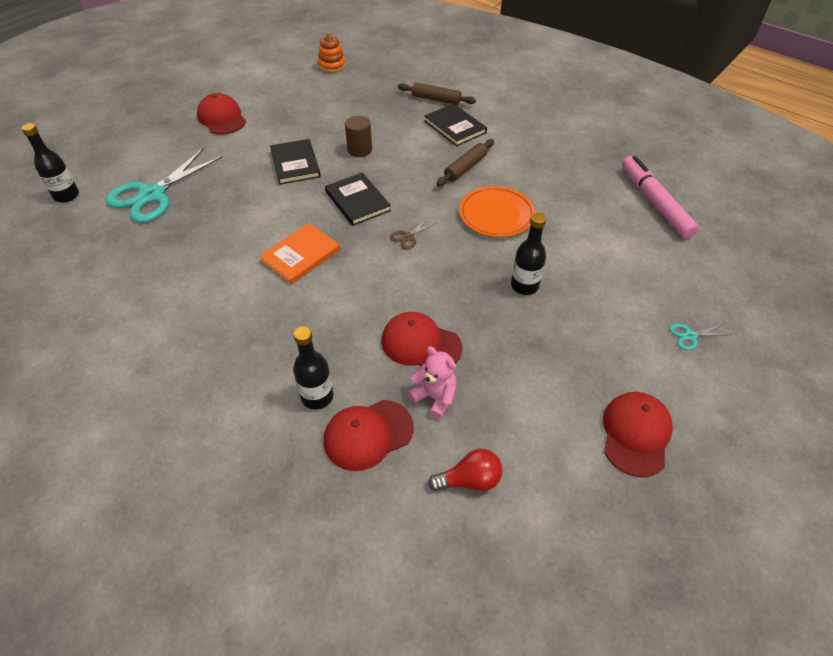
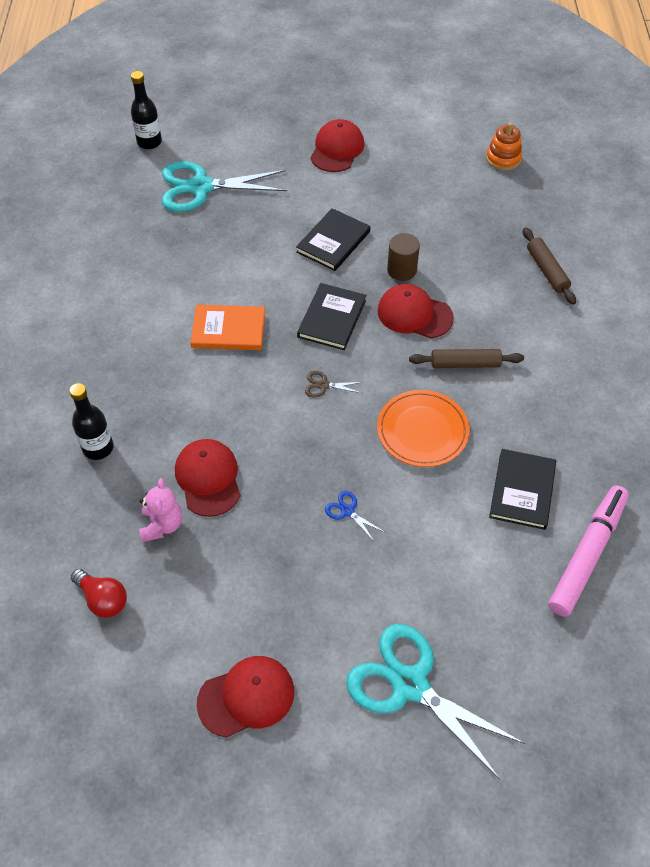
camera: 50 degrees right, 5 degrees up
red cap [324,400,414,471] -> red cap moved to [378,284,454,338]
black book [424,103,487,146] -> black book moved to [489,449,556,530]
black bottle [511,213,546,295] -> blue scissors [325,491,386,541]
turquoise scissors [669,323,732,350] -> turquoise scissors [346,624,525,780], size x2.50

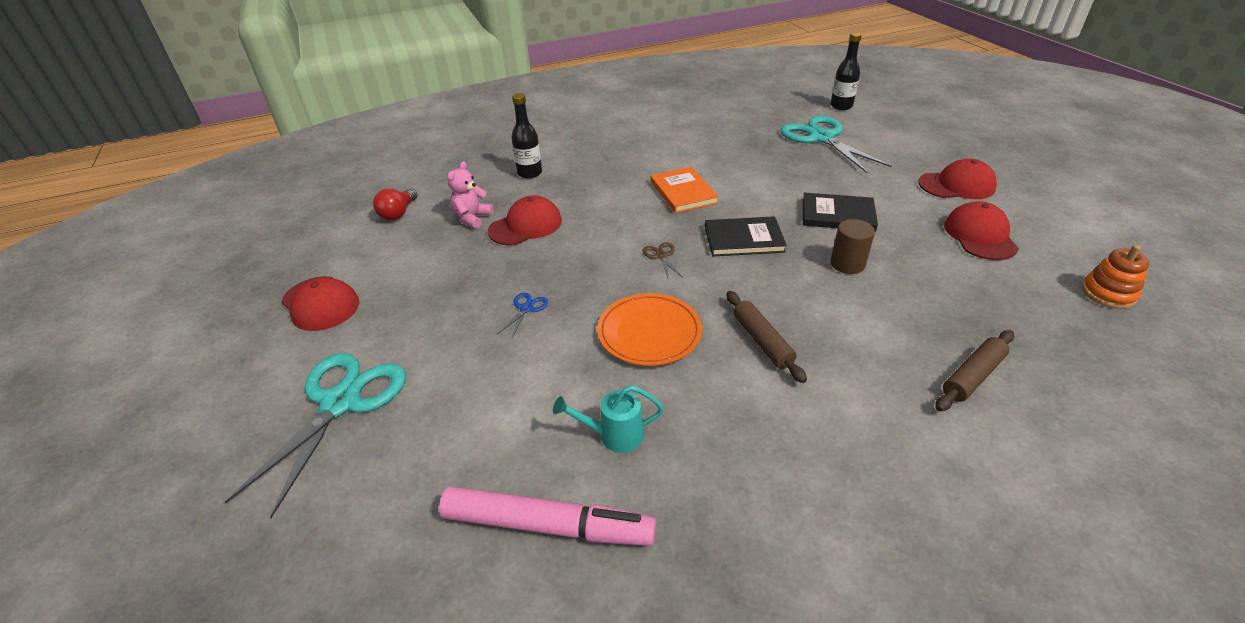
camera: 70 degrees right, 15 degrees down
pink teddy bear [139,478,182,542] -> pink teddy bear turned 135 degrees clockwise [447,161,494,229]
red cap [378,284,454,338] -> red cap moved to [944,201,1019,260]
black book [489,449,556,530] -> turquoise watering can [553,385,664,453]

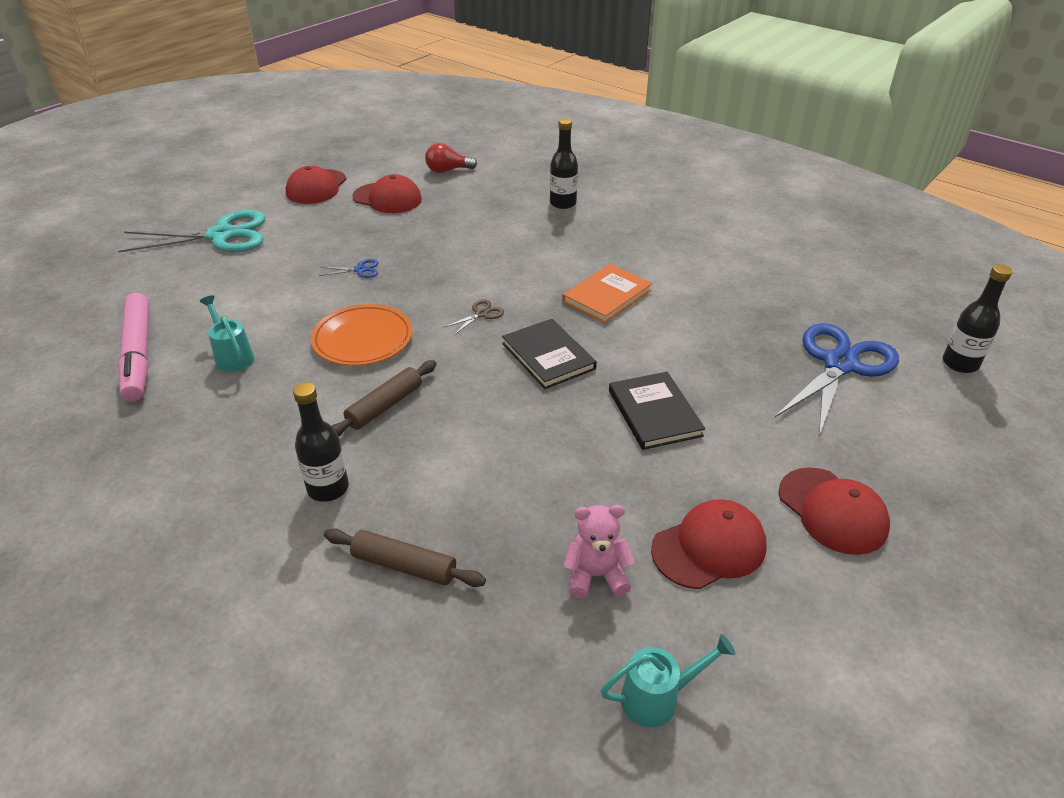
camera: 60 degrees right, 0 degrees up
pink teddy bear [447,161,494,229] -> pink teddy bear moved to [563,505,635,599]
red cap [488,195,562,246] -> red cap moved to [352,174,422,213]
turquoise scissors [781,116,892,173] -> blue scissors [775,323,899,436]
brown cylinder [830,219,875,274] -> none
orange stacking toy [1082,245,1149,309] -> turquoise watering can [600,634,735,727]
none -> black bottle [293,382,349,502]

